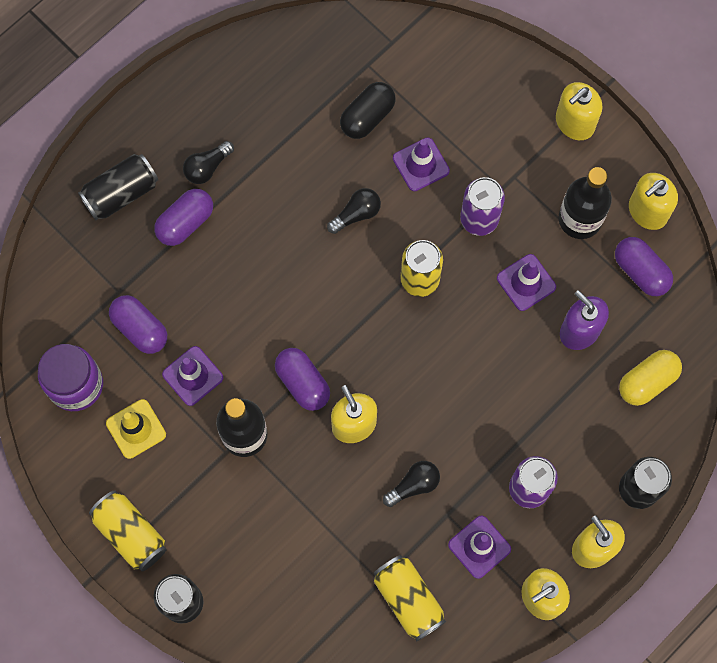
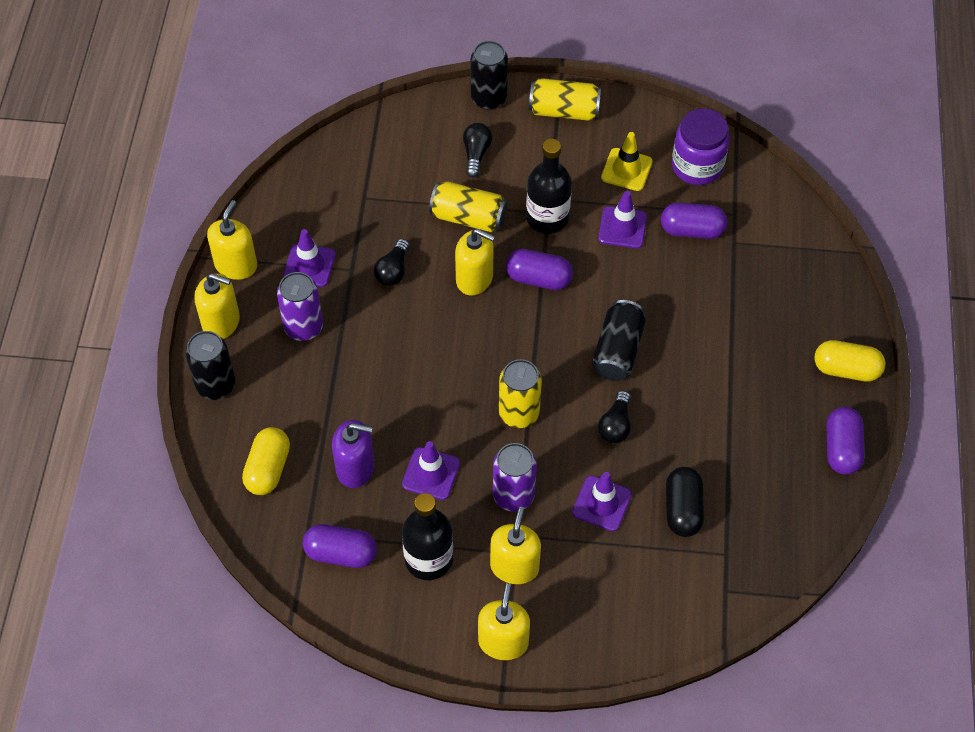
camera: 140 degrees right, 15 degrees down
black can [78,154,158,220] -> black can moved to [592,300,646,381]
purple capsule [154,189,213,246] -> purple capsule moved to [827,407,865,475]
black light bulb [183,141,234,184] -> black light bulb moved to [463,123,492,177]
yellow can [374,555,446,642] -> yellow can moved to [429,181,508,233]
yellow soap dispenser [629,173,678,230] -> yellow soap dispenser moved to [490,507,541,584]
none -> yellow capsule [814,340,886,382]

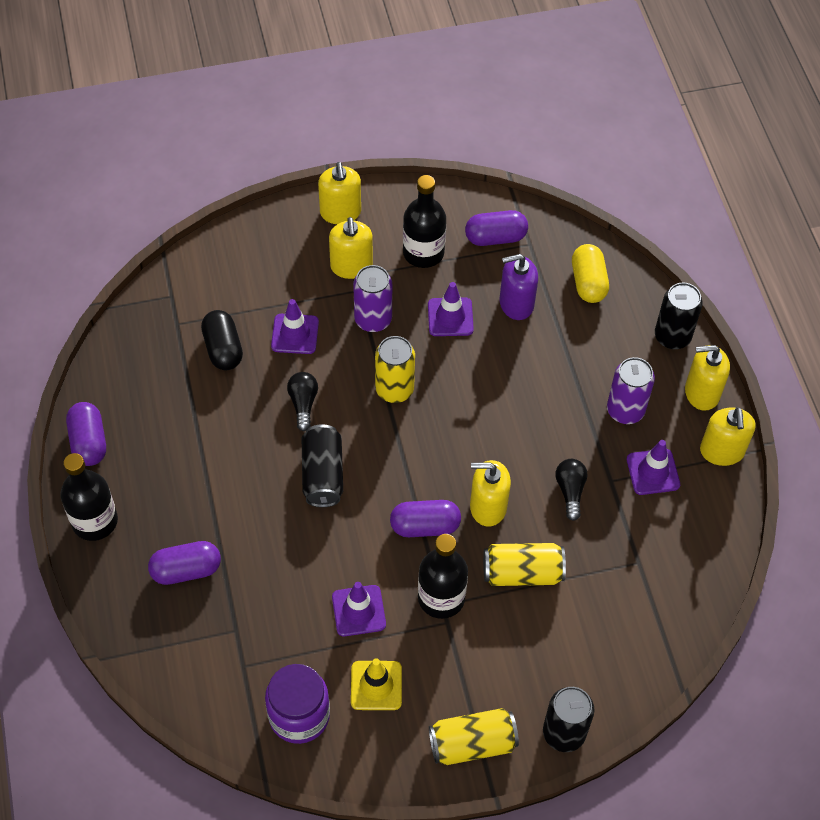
camera: 160 degrees right, 0 degrees up
black light bulb [463,123,492,177] -> none
purple capsule [661,203,728,239] -> purple capsule moved to [148,541,221,585]
yellow capsule [814,340,886,382] -> black bottle [60,453,118,541]

